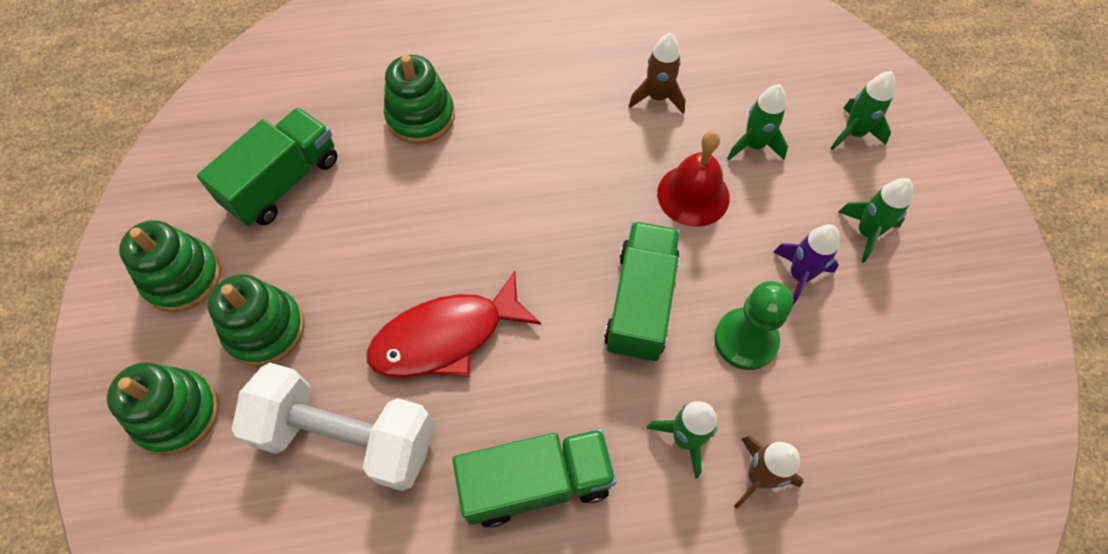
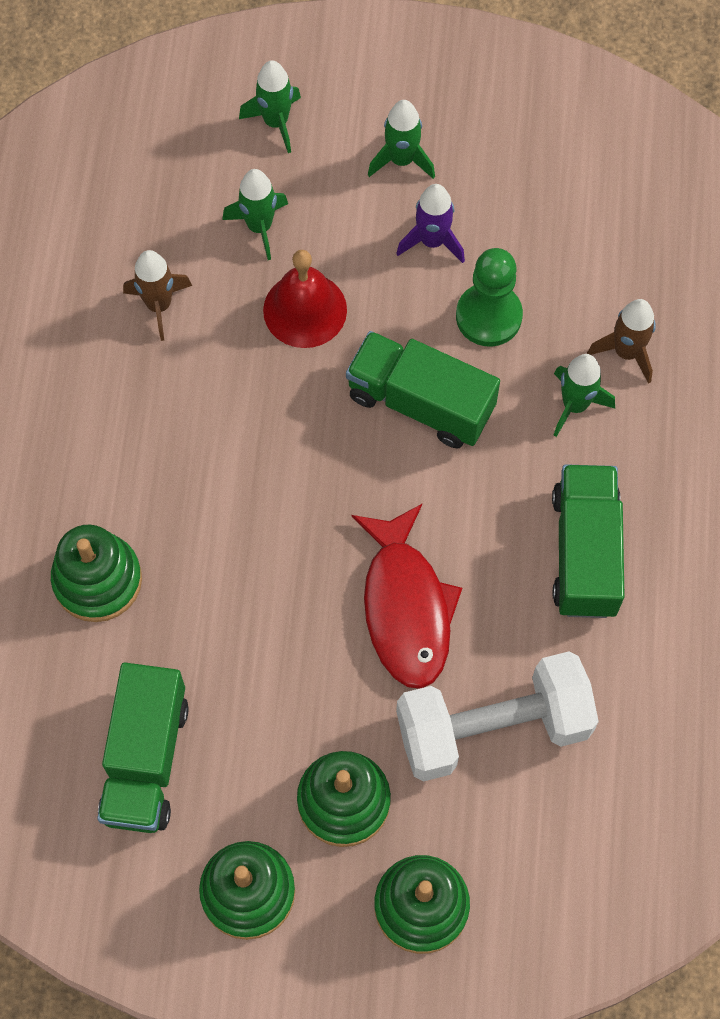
camera: 75 degrees left, 5 degrees up
green truck [197,107,337,226] -> green truck turned 135 degrees counterclockwise [97,663,189,833]
white dumbbell [232,363,434,491] -> white dumbbell turned 45 degrees clockwise [396,651,599,781]

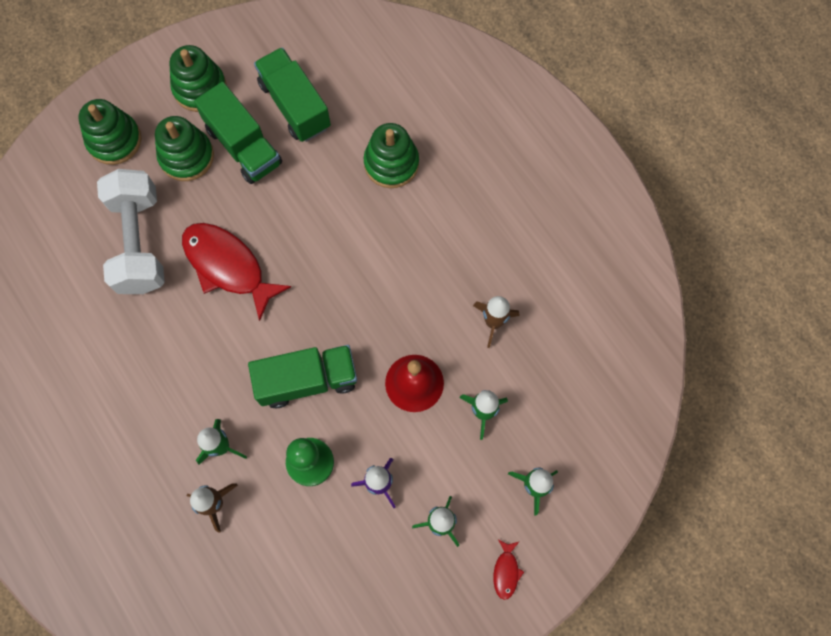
camera: 140 degrees right, 5 degrees up
white dumbbell [396,651,599,781] -> white dumbbell turned 45 degrees counterclockwise [97,169,165,294]
green truck [552,464,625,618] -> green truck moved to [194,82,282,184]
none -> red fish [494,539,524,600]

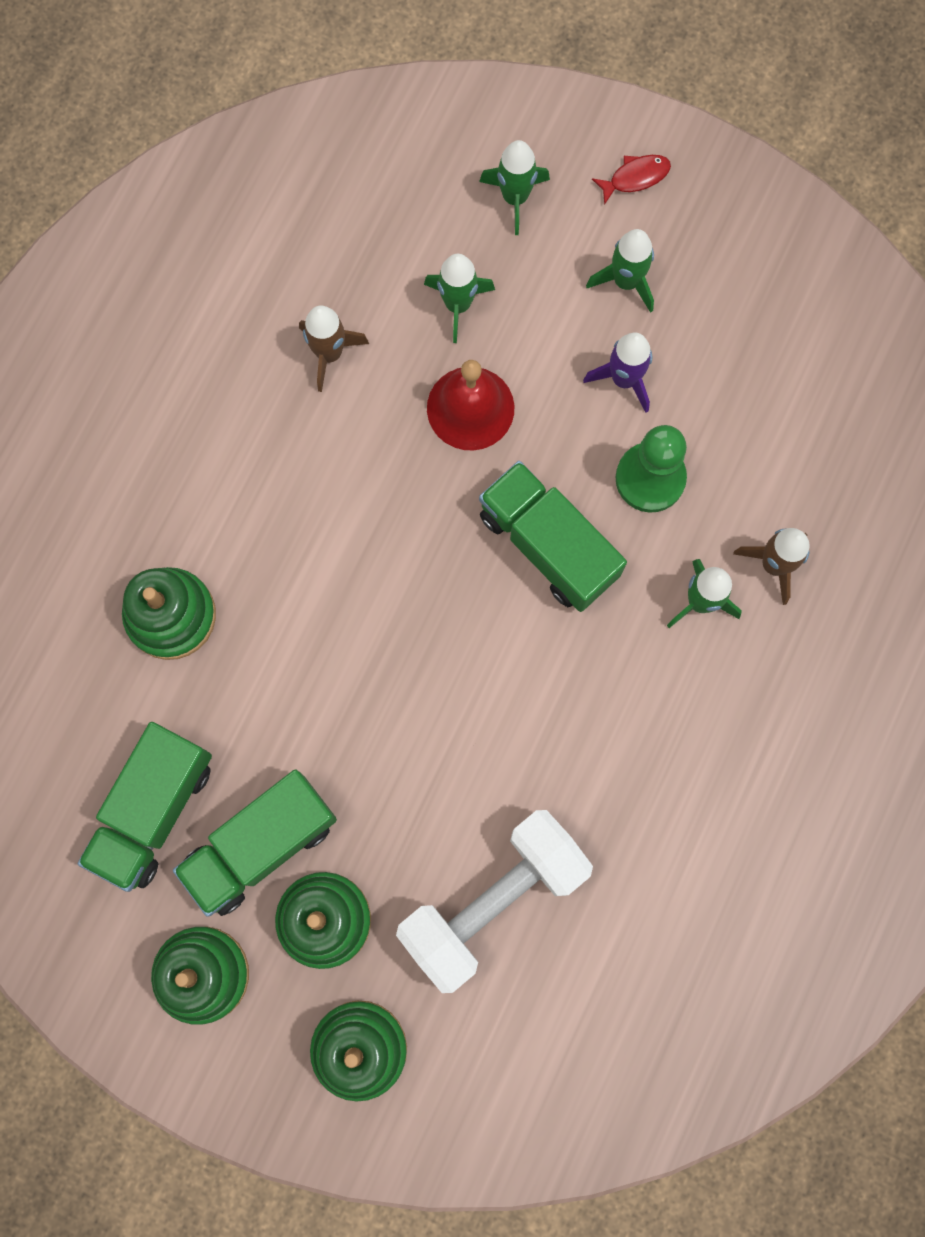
camera: 120 degrees left, 5 degrees up
red fish [182,223,291,321] -> none
green truck [194,82,282,184] -> green truck turned 150 degrees counterclockwise [173,770,337,917]

